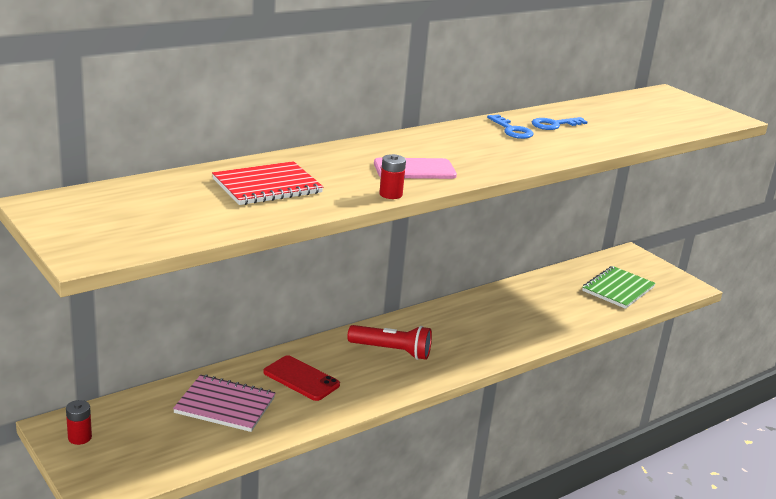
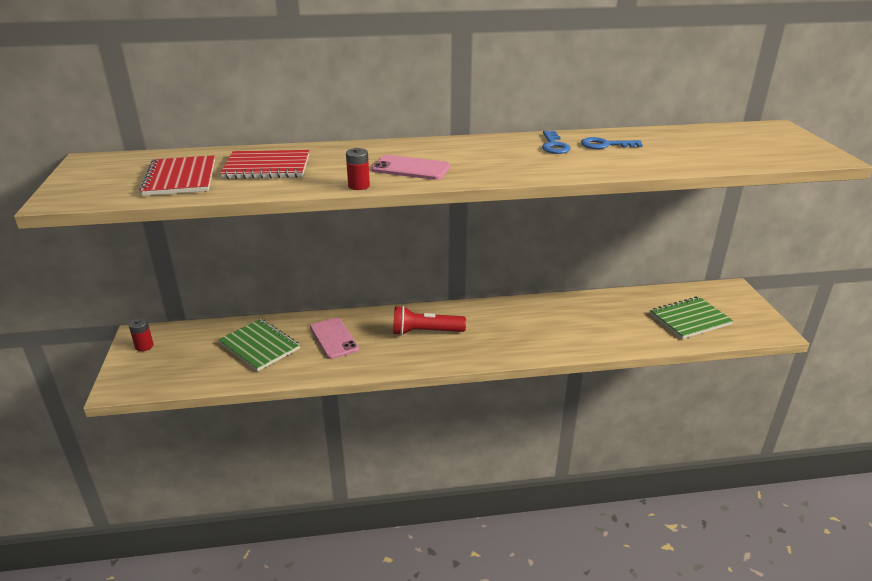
camera: 30 degrees right, 5 degrees up
pink notebook [173,374,276,432] -> green notebook [218,319,300,371]
red phone [263,355,340,401] -> pink phone [310,318,359,359]
red flashlight [347,325,432,360] -> red flashlight turned 135 degrees clockwise [393,306,466,336]
none -> red notebook [139,155,215,196]

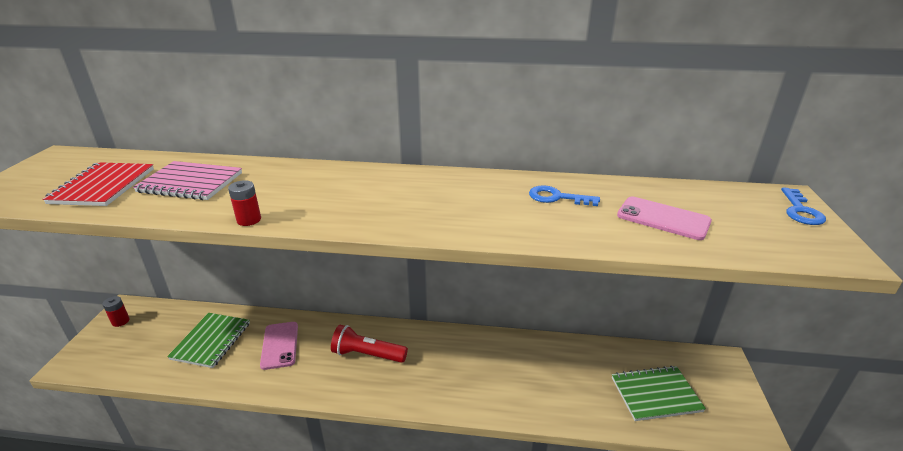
camera: 15 degrees right, 0 degrees up
green notebook [218,319,300,371] -> green notebook turned 45 degrees clockwise [167,313,250,368]
red notebook [220,150,309,179] -> pink notebook [133,161,242,200]
pink phone [371,155,450,180] -> pink phone moved to [617,197,712,240]
blue key [542,131,571,154] -> blue key moved to [781,187,826,225]

